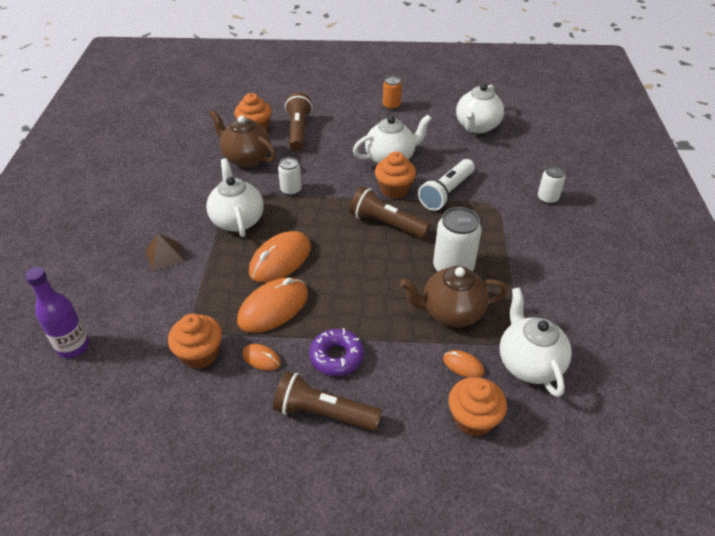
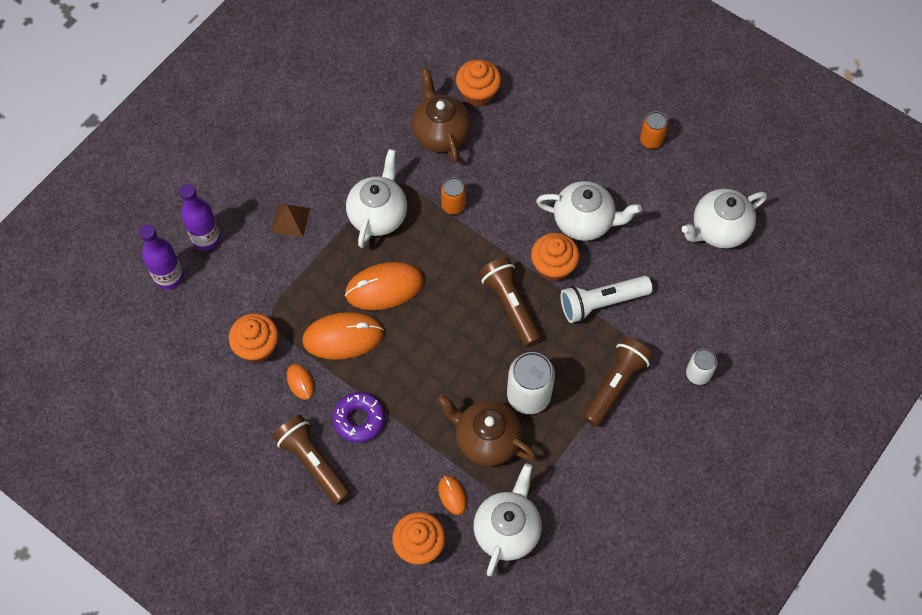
camera: 35 degrees right, 20 degrees up
white can [278,157,302,196] -> orange can [441,177,466,214]
brown flashlight [285,92,312,152] -> brown flashlight moved to [583,337,653,427]
none -> purple bottle [180,184,221,250]

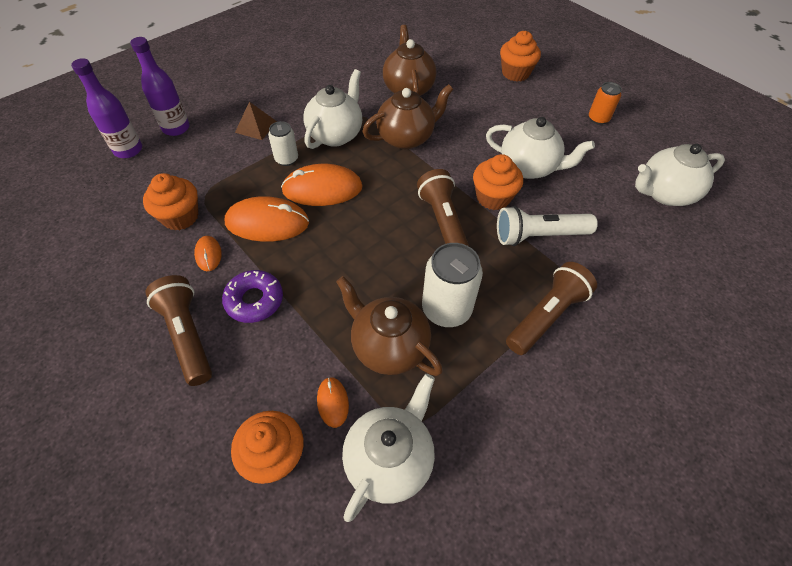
camera: 10 degrees right, 10 degrees down
orange can [441,177,466,214] -> brown teapot [362,84,454,149]
orange cupcake [456,59,501,107] -> orange cupcake moved to [500,31,541,82]
white can [686,349,717,385] -> white can moved to [268,121,298,166]

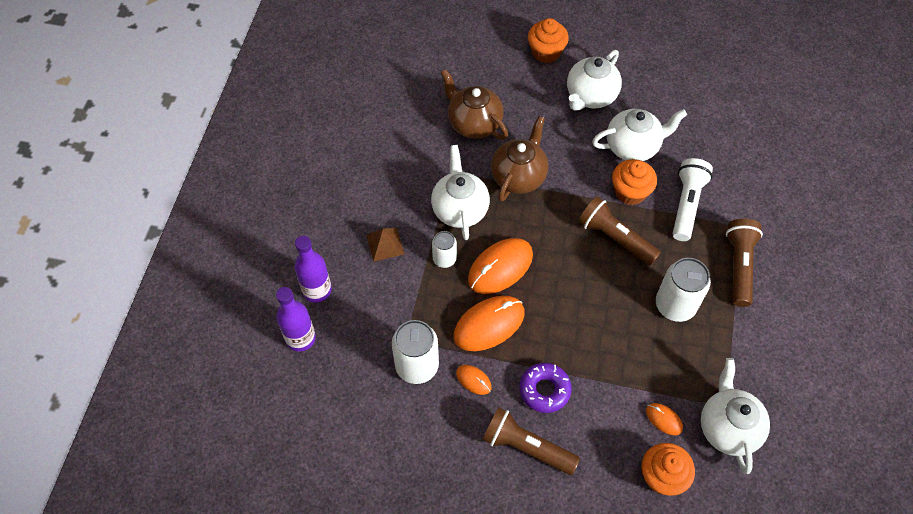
camera: 35 degrees left, 5 degrees up
orange cupcake [143,173,198,230] -> white can [392,320,439,384]
brown teapot [336,276,443,376] -> none
white flashlight [497,206,598,246] -> white flashlight turned 150 degrees clockwise [673,158,713,241]
orange can [589,82,622,125] -> none
white teapot [635,144,725,206] -> white teapot moved to [567,50,622,111]

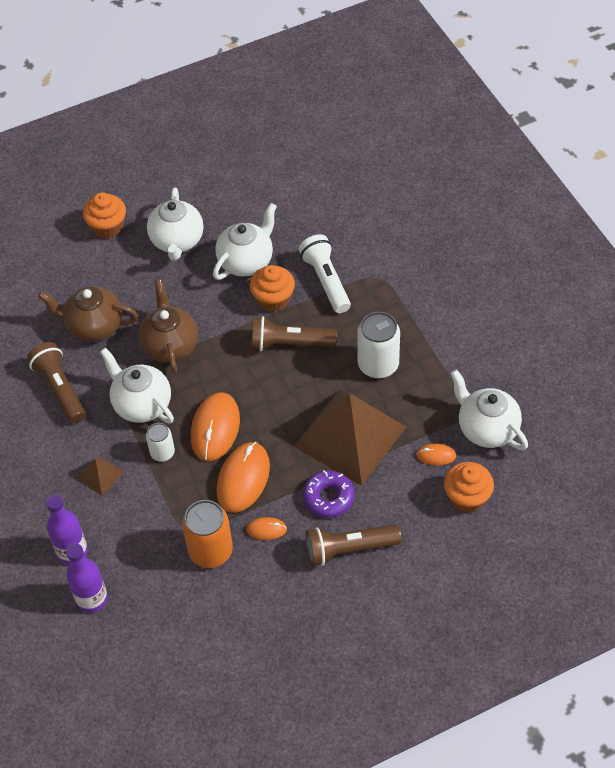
camera: 35 degrees left, 5 degrees down
white can [392,320,439,384] -> orange can [182,500,233,568]
brown flashlight [726,219,763,307] -> brown flashlight moved to [27,342,86,423]
none -> brown pyramid [294,390,406,486]

